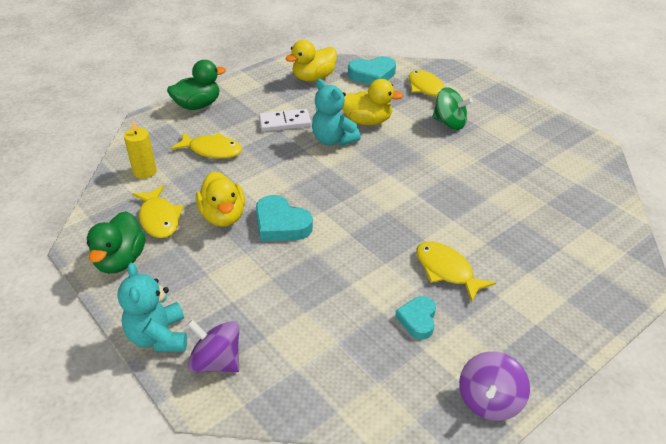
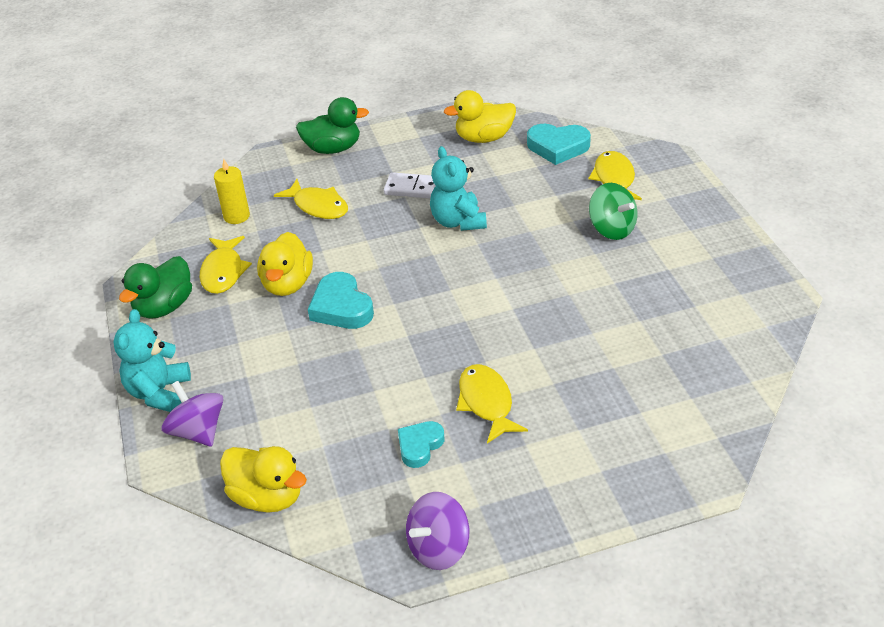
camera: 25 degrees right, 0 degrees up
yellow duck [342,79,403,125] -> yellow duck moved to [220,446,307,513]

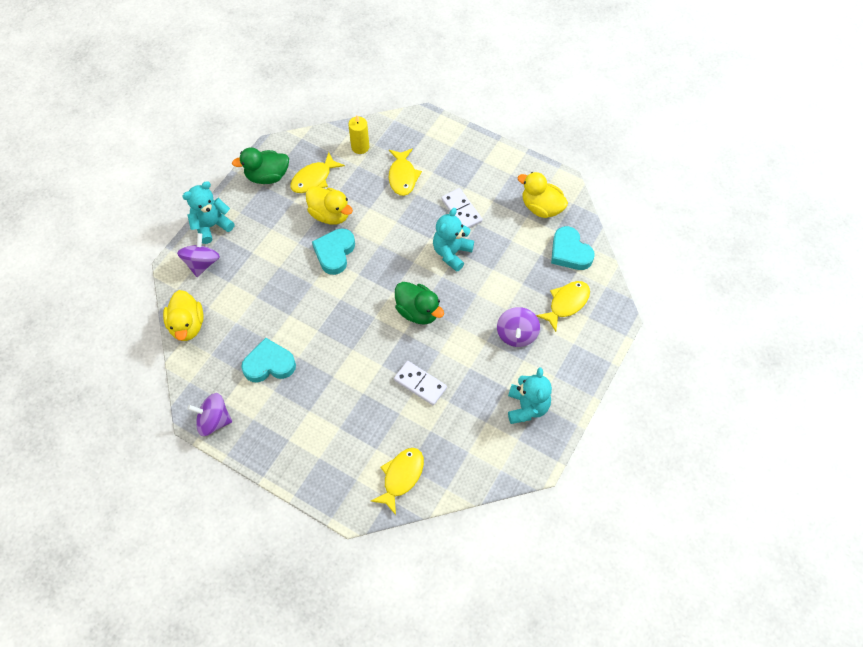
camera: 45 degrees right, 20 degrees up
yellow duck [257,232,313,296] -> yellow duck turned 105 degrees counterclockwise [306,186,353,225]
green duck [296,97,369,154] -> green duck moved to [395,282,444,325]
turquoise heart [398,421,445,468] -> turquoise heart [241,338,296,383], size x1.54
yellow fish [456,364,528,444] -> yellow fish moved to [371,448,424,515]
green spinning top [589,183,637,240] -> purple spinning top [497,307,540,347]
none -> white domino [394,361,447,405]
none -> turquoise teddy bear [508,368,552,424]

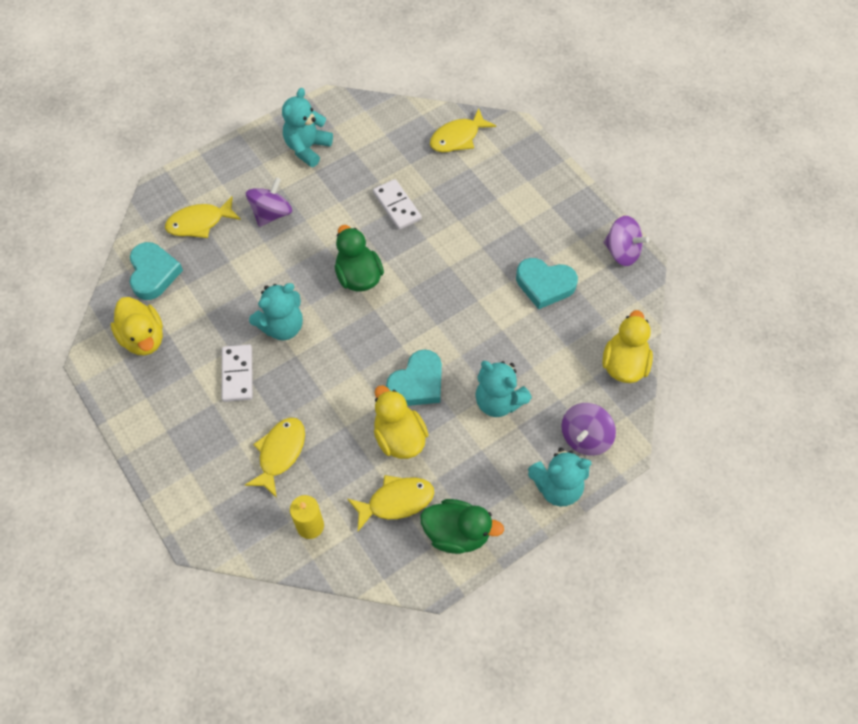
camera: 155 degrees left, 0 degrees up
none -> turquoise teddy bear [475,361,532,417]

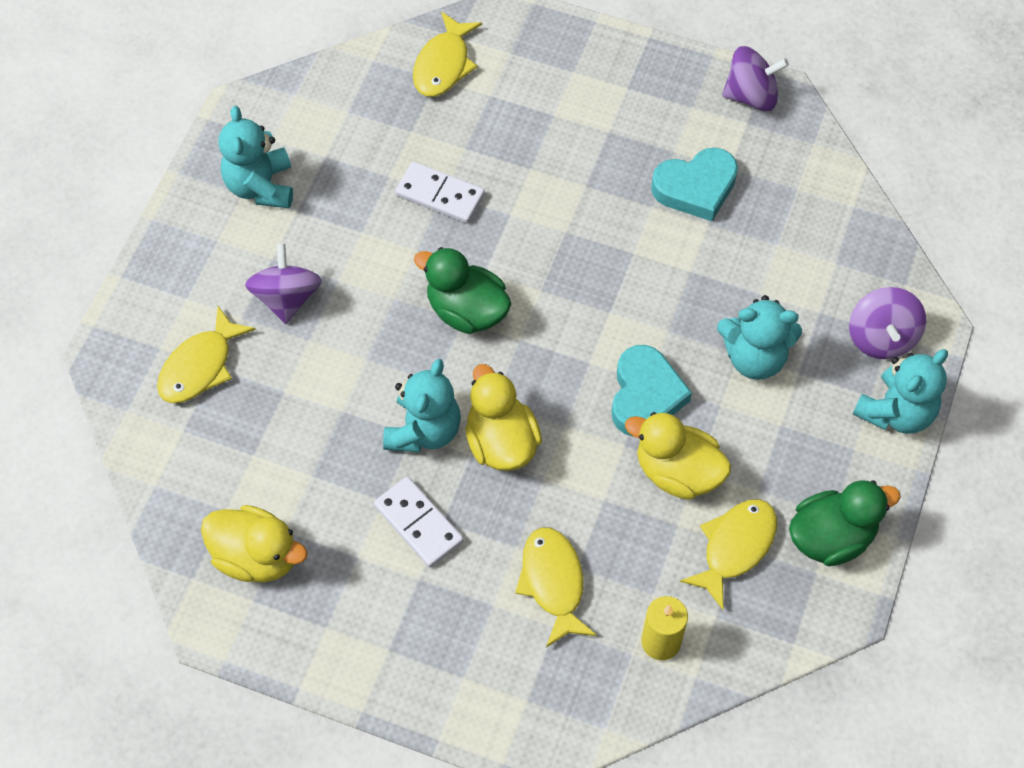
camera: 35 degrees left, 0 degrees up
turquoise heart [130,242,183,300] -> none
yellow duck [602,310,653,383] -> yellow duck moved to [465,364,542,471]

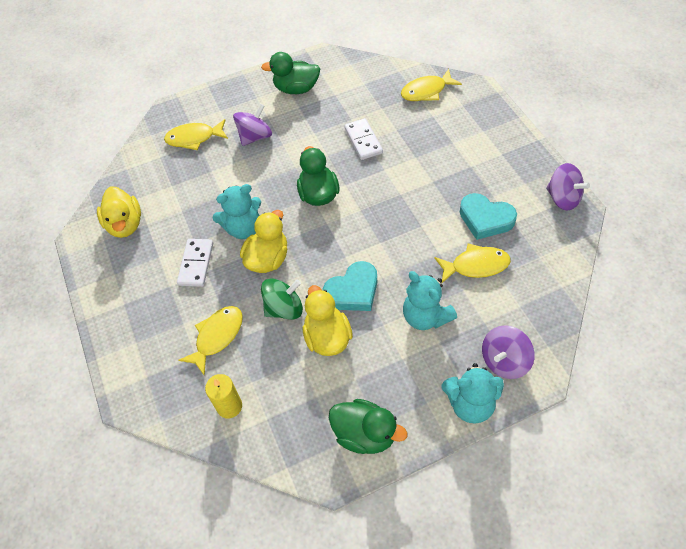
camera: 50 degrees right, 5 degrees down
turquoise teddy bear [219,106,293,208] -> green duck [261,52,320,94]
yellow fish [680,499,777,610] -> yellow fish moved to [434,244,511,283]
none -> green spinning top [261,278,303,320]

